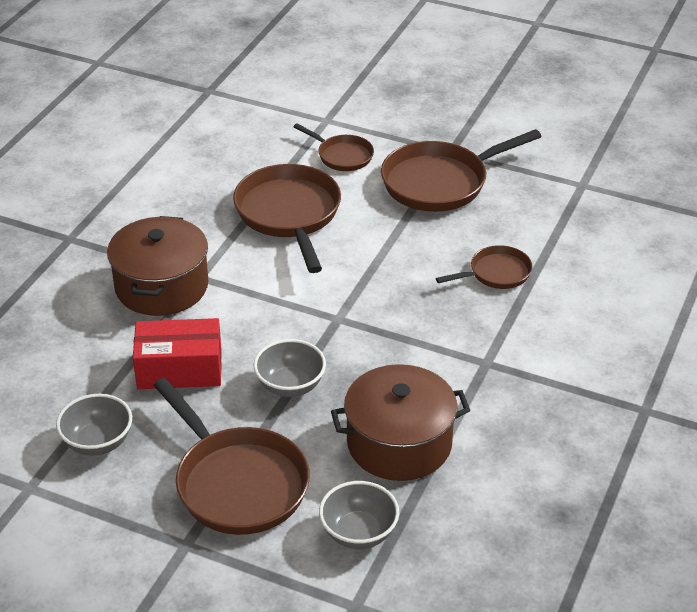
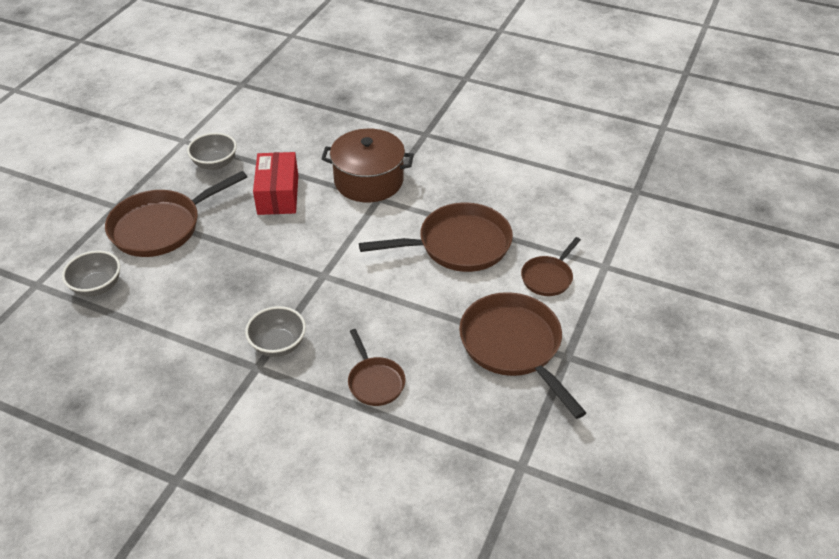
camera: 90 degrees right, 5 degrees up
grey bowl [254,339,326,397] -> grey bowl moved to [245,306,306,357]
brown pot [331,364,470,481] -> none

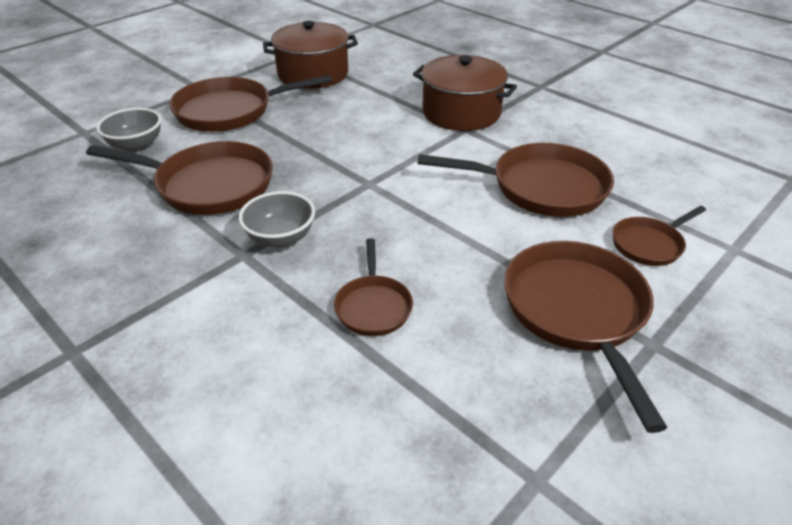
camera: 20 degrees right, 5 degrees down
grey bowl [187,133,237,170] -> brown pot [263,21,358,89]
red box [253,152,298,215] -> none
none -> brown pan [86,141,273,215]

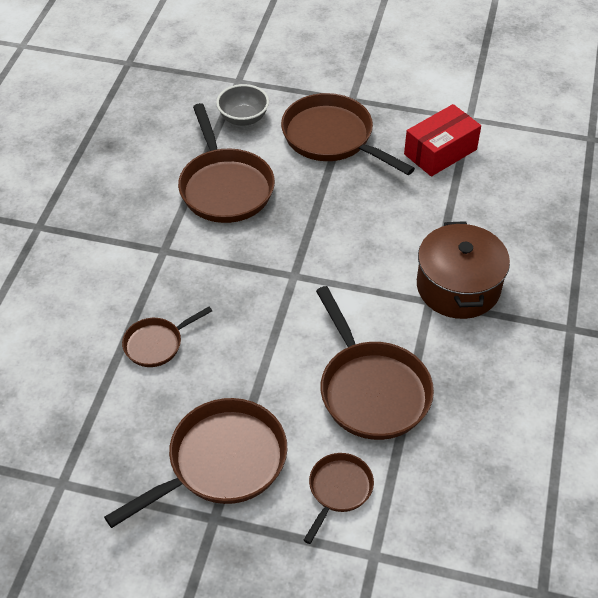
camera: 60 degrees right, 10 degrees up
grey bowl [239,191,315,248] -> none
brown pot [263,21,358,89] -> red box [404,104,481,177]
brown pan [612,206,706,266] -> brown pan turned 90 degrees clockwise [303,453,374,544]

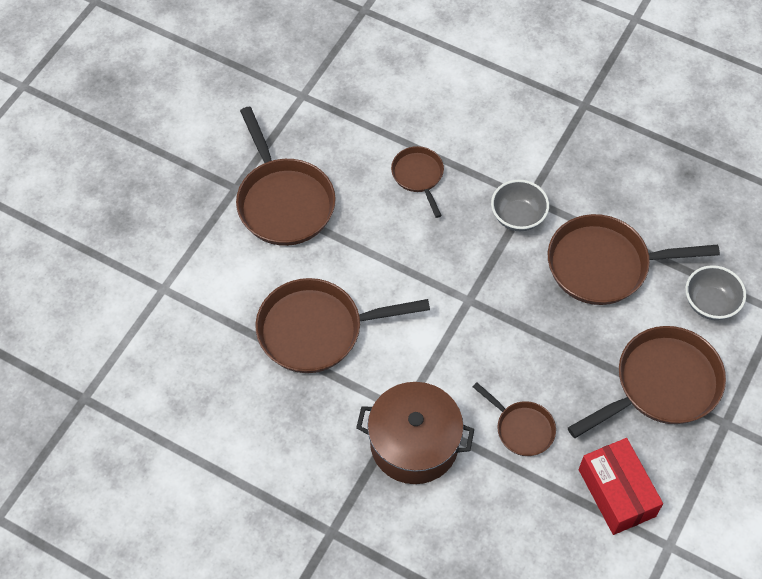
camera: 105 degrees right, 10 degrees up
brown pan [303,453,374,544] -> brown pan moved to [473,382,556,456]
none -> grey bowl [491,180,549,231]

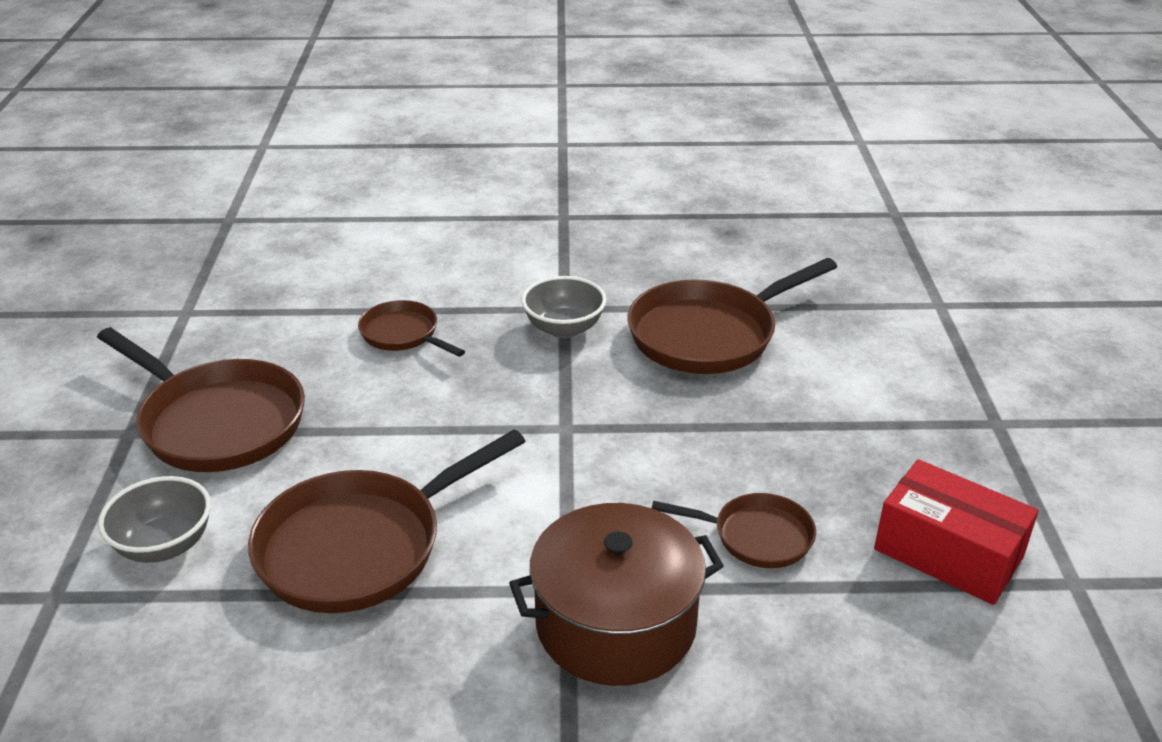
camera: 30 degrees left, 25 degrees down
brown pan [568,326,726,438] -> none
grey bowl [686,265,746,320] -> grey bowl moved to [98,476,211,563]

